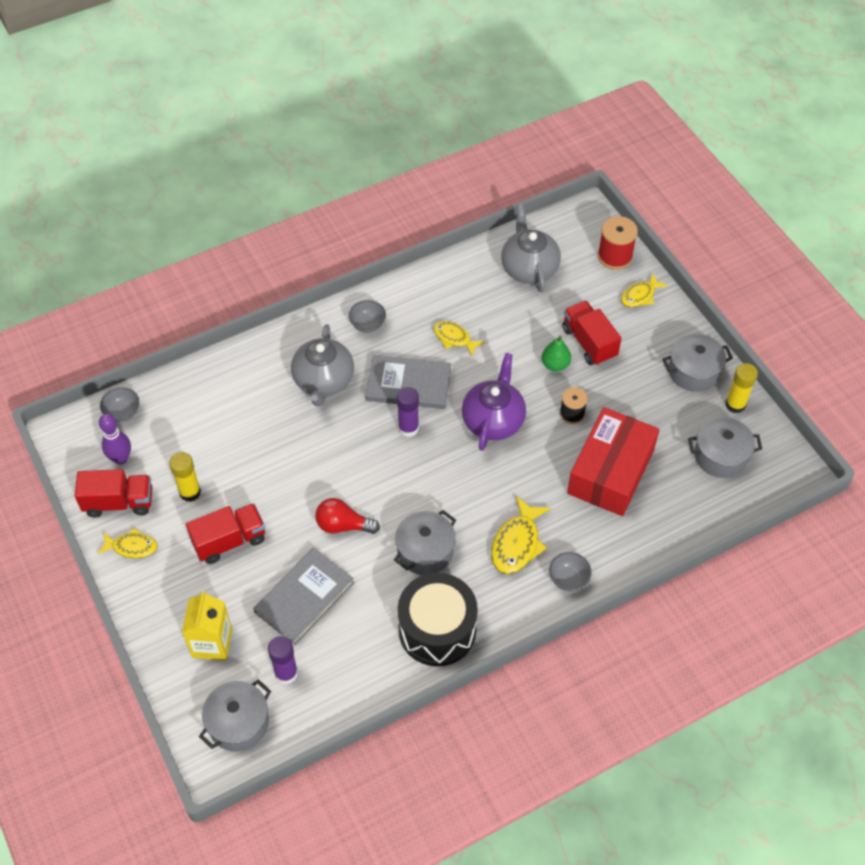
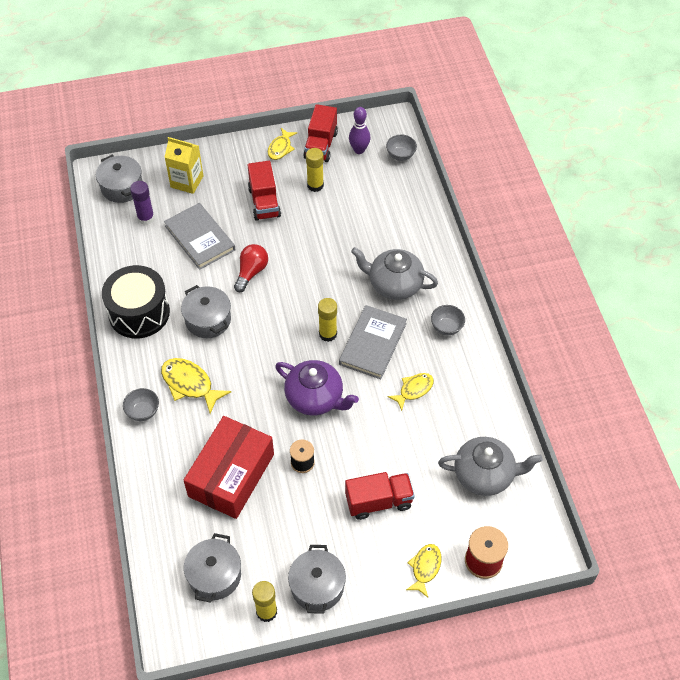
camera: 105 degrees right, 0 degrees up
purple glue stick [397,387,419,437] -> yellow glue stick [318,298,337,342]
green pear [542,336,571,371] -> none
red box [567,407,659,516] -> red box turned 75 degrees clockwise [184,416,274,519]
yellow fish [621,273,668,308] -> yellow fish turned 45 degrees clockwise [406,544,441,597]

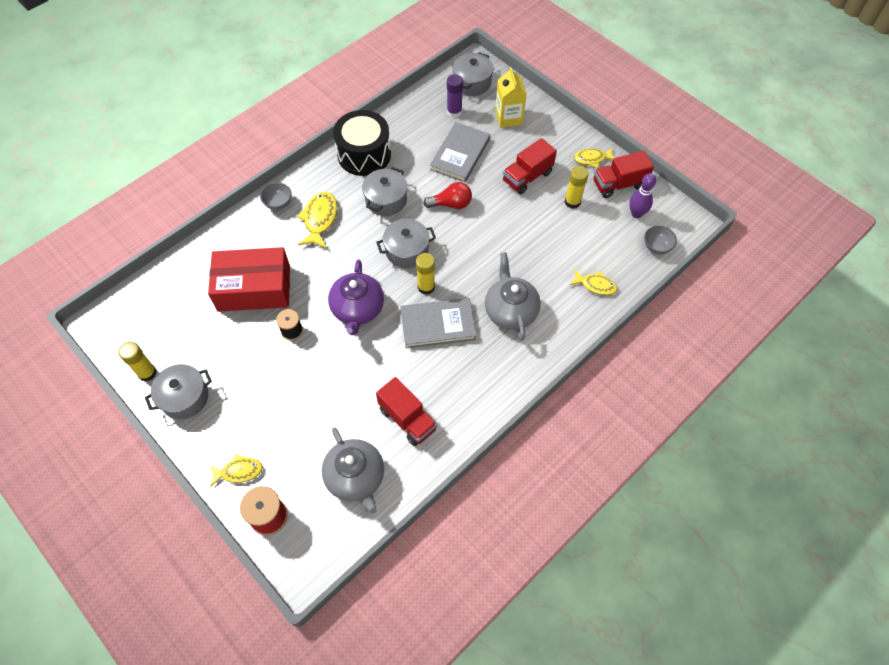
camera: 60 degrees right, 5 degrees up
grey pot [184,533,241,603] -> grey pot moved to [376,219,436,268]
red truck [345,472,415,520] -> red truck moved to [376,377,437,446]
yellow fish [388,373,434,411] -> yellow fish moved to [570,269,617,295]
grey bowl [431,305,465,335] -> none

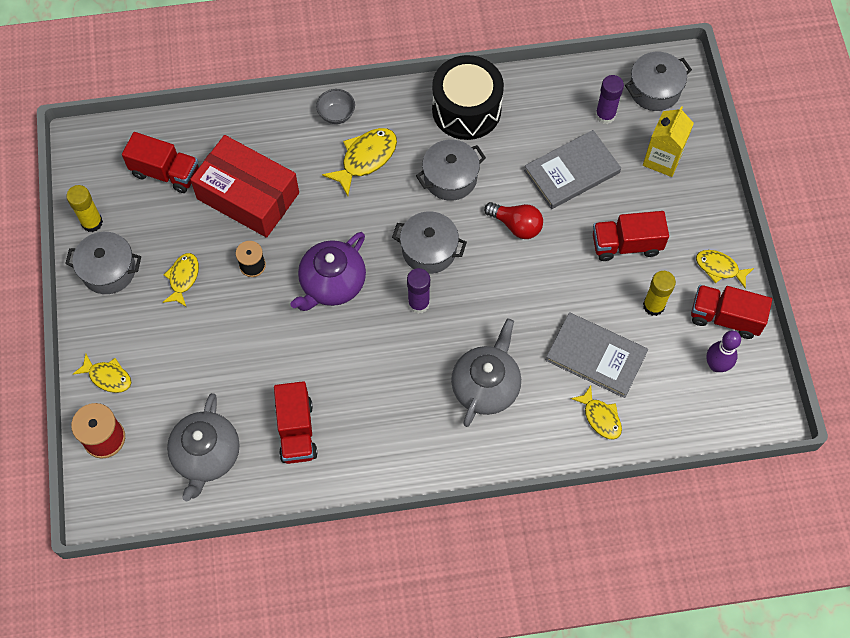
camera: 35 degrees right, 5 degrees up
grey book [400,298,476,348] -> grey book moved to [546,312,648,398]
yellow glue stick [416,253,435,295] -> purple glue stick [407,268,430,314]
grey bowl [644,226,677,254] -> none
none -> red truck [122,132,199,193]
none -> yellow fish [163,253,199,307]

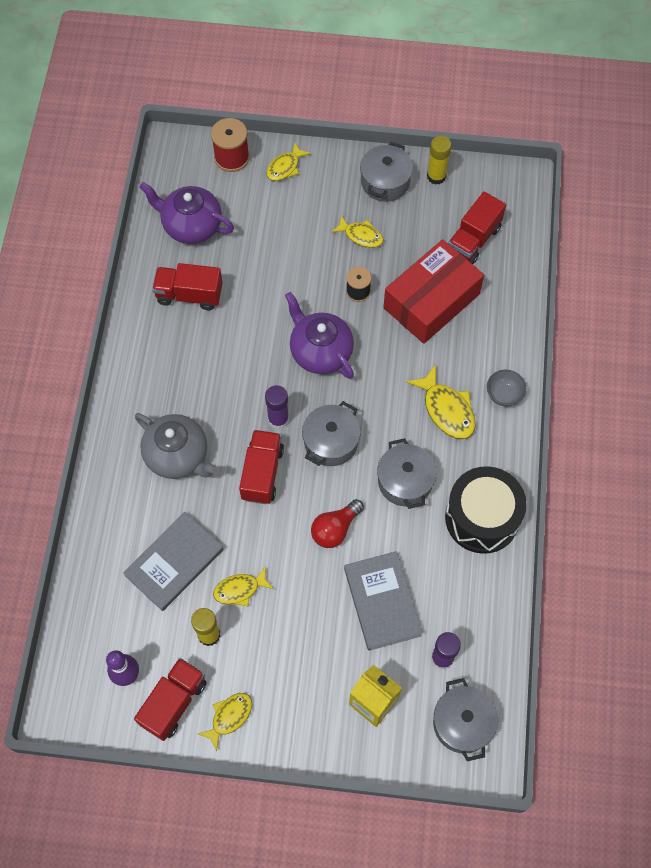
camera: 105 degrees right, 0 degrees up
grey teapot [167,393,239,501] -> purple teapot [139,182,234,244]
yellow fish [571,385,622,440] -> yellow fish moved to [213,566,274,606]
red truck [593,211,669,261] -> red truck moved to [239,430,284,504]

